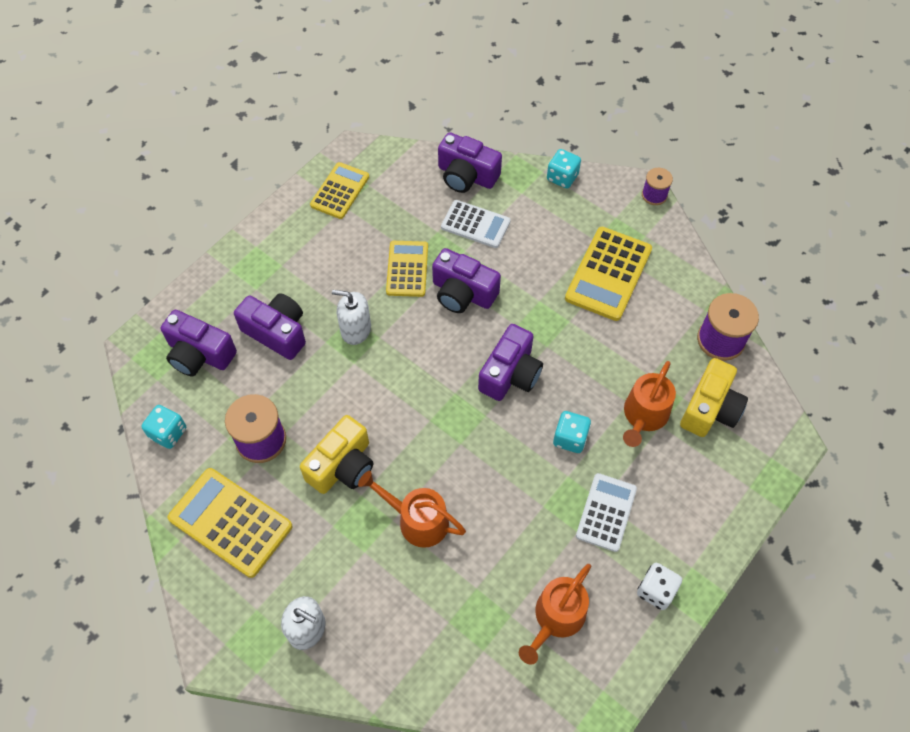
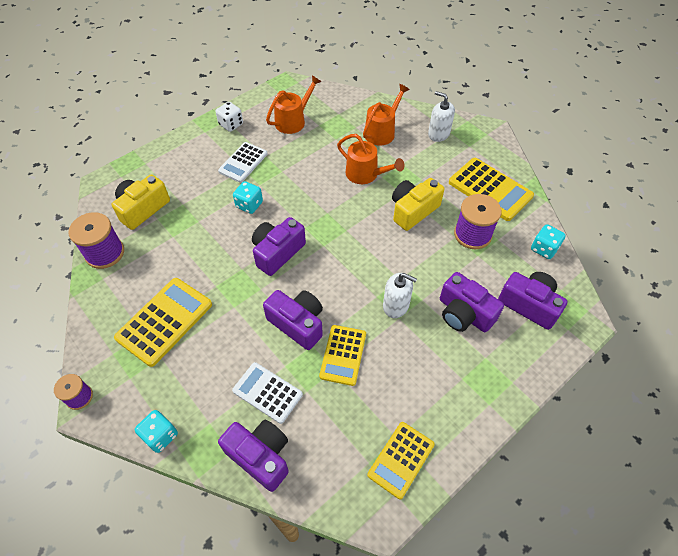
camera: 170 degrees left, 5 degrees down
orange watering can [623,361,676,447] -> orange watering can moved to [363,84,410,146]

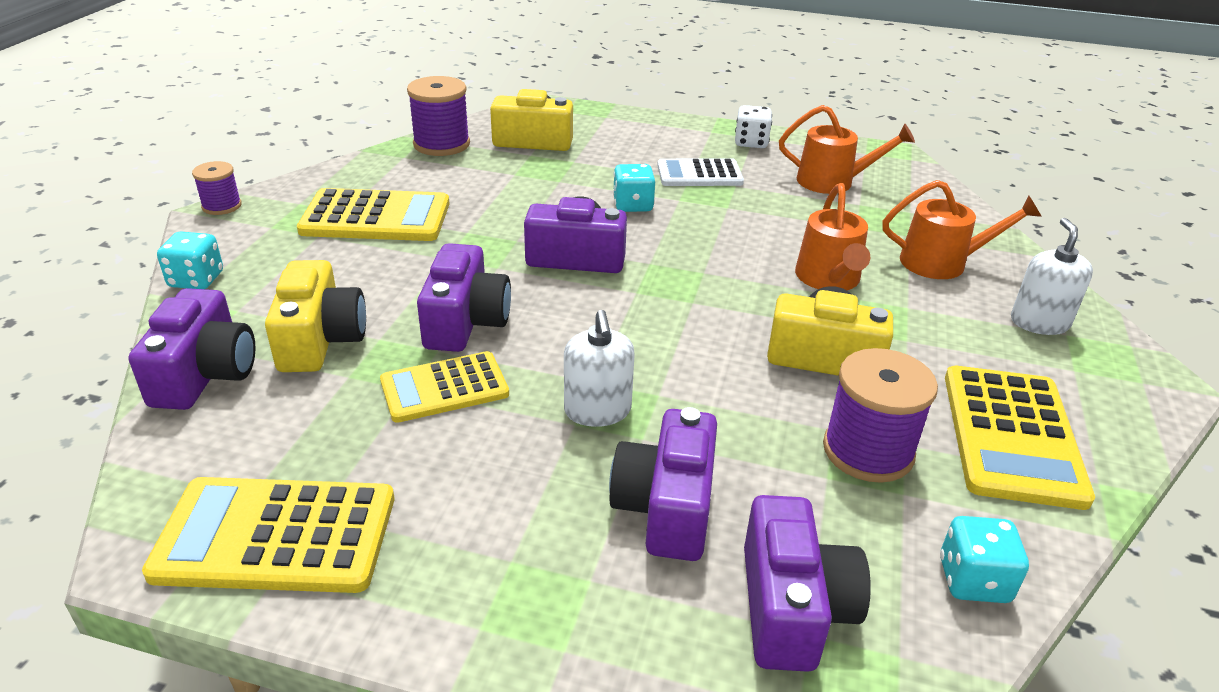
camera: 55 degrees right, 20 degrees down
white calculator [232,362,303,424] -> yellow camera [265,260,366,372]
yellow calculator [367,422,435,499] -> yellow calculator [142,477,394,593], size x1.51

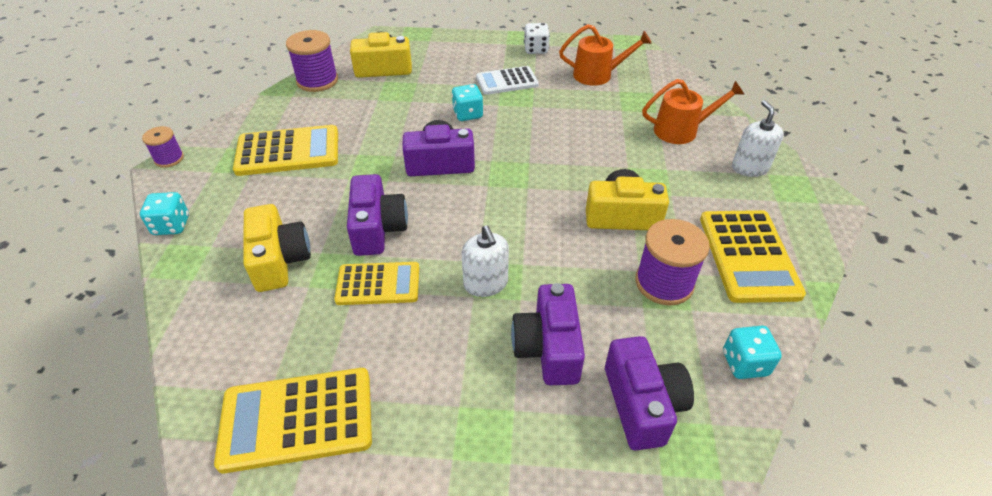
camera: 10 degrees left, 10 degrees up
purple camera [129,288,256,410] -> none
yellow calculator [380,351,509,423] -> yellow calculator turned 150 degrees counterclockwise [334,262,419,305]
orange watering can [795,183,870,290] -> none

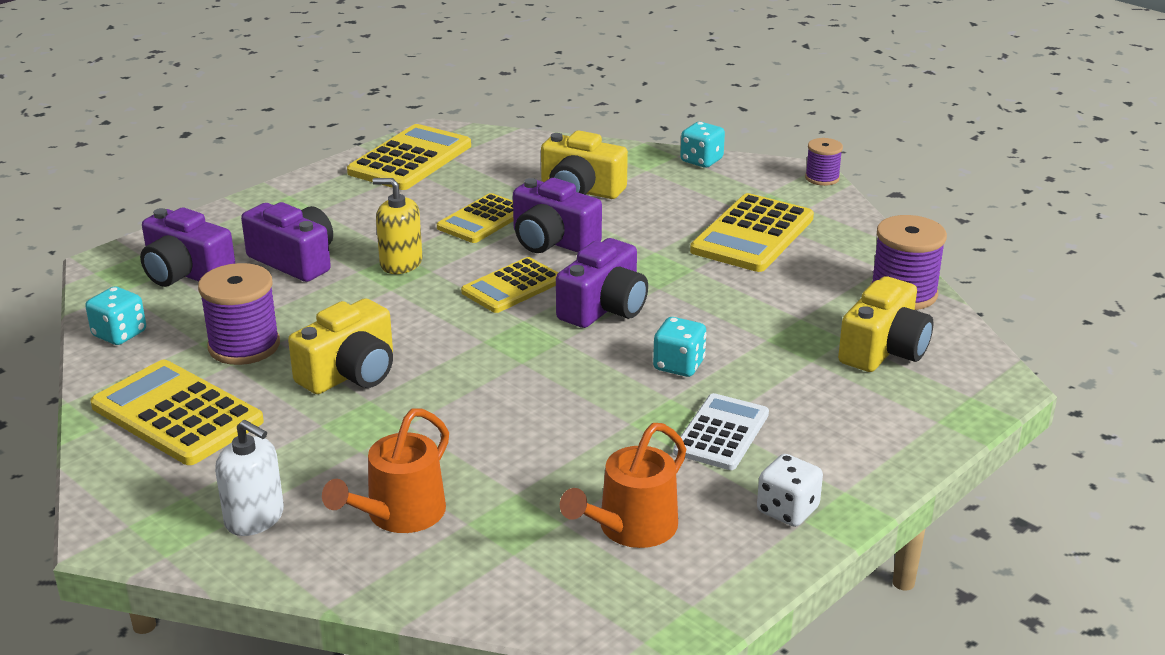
camera: 130 degrees right, 15 degrees down
white soap dispenser [462,226,509,297] -> yellow soap dispenser [372,178,422,274]
none -> yellow calculator [461,257,558,313]

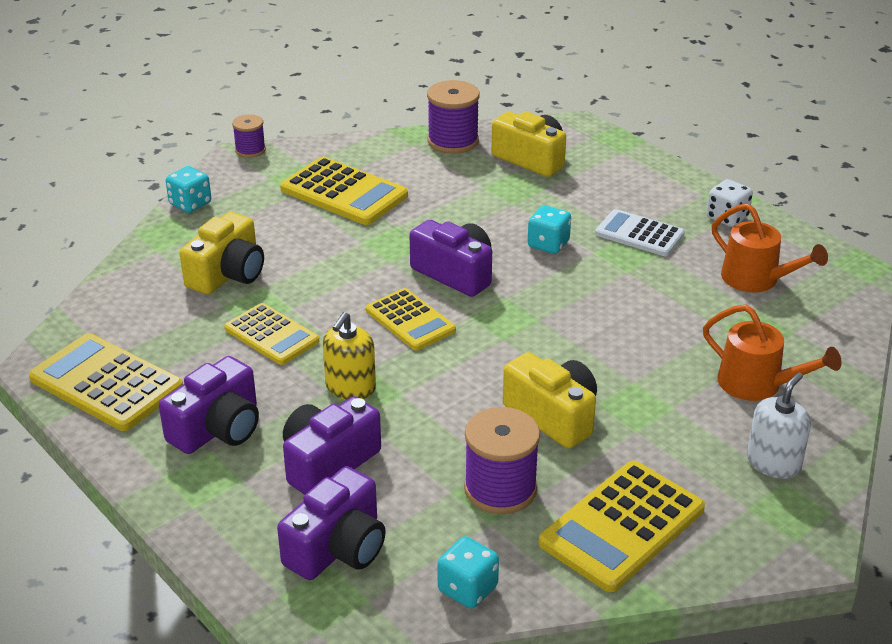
camera: 85 degrees left, 5 degrees up
purple camera [513,178,602,253] -> purple camera moved to [159,356,259,454]

